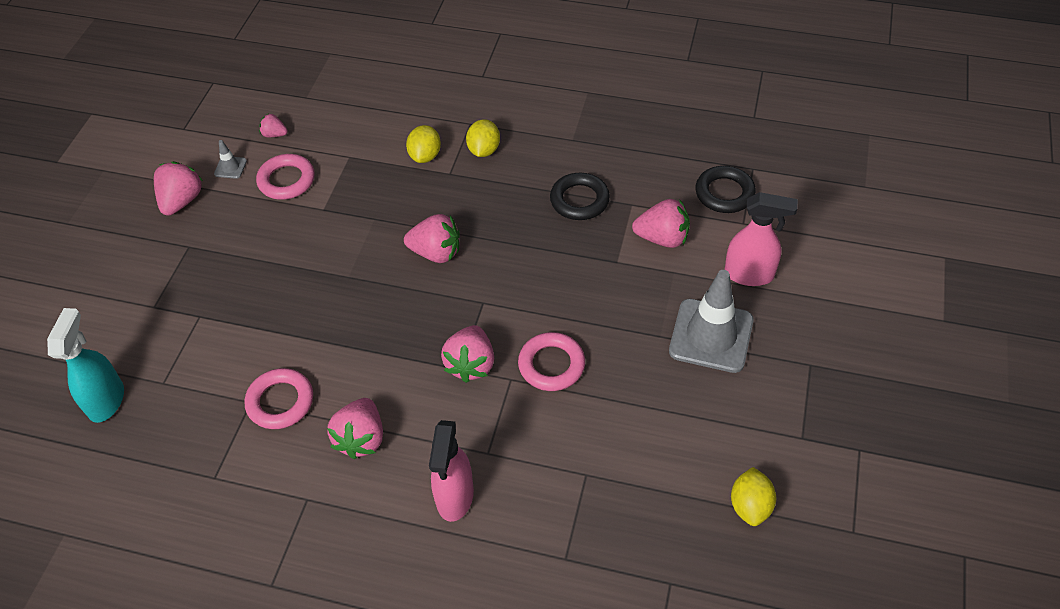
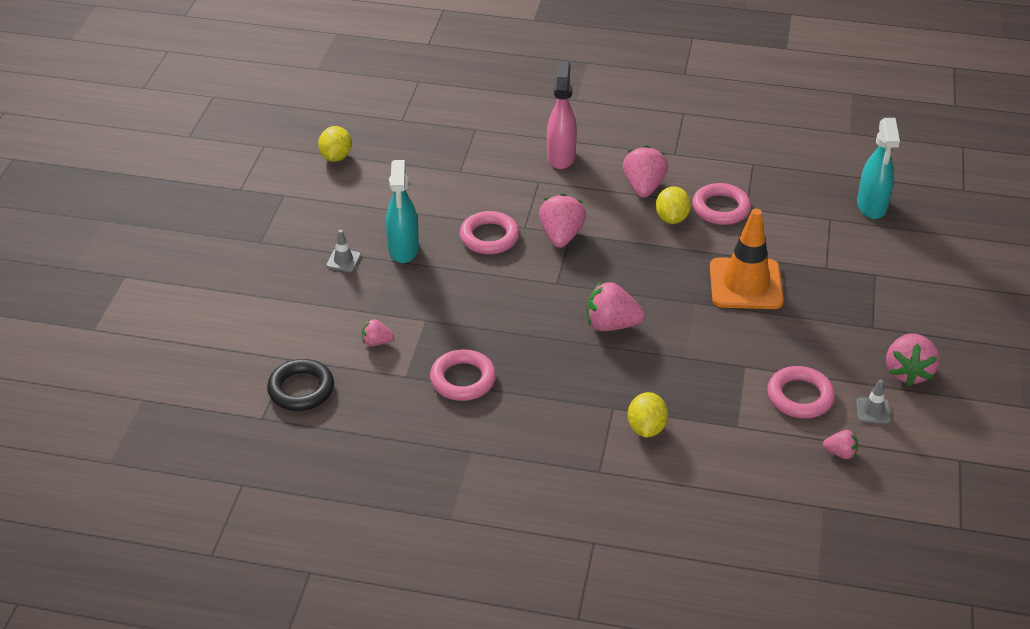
camera: 175 degrees right, 10 degrees down
yellow lemon [466,119,500,157] -> yellow lemon moved to [656,186,691,224]
black ring [550,173,610,220] -> pink ring [430,349,496,401]
pink strawberry [632,199,690,248] -> pink strawberry [362,319,394,346], size x0.54
grey traffic cone [669,270,754,373] -> grey traffic cone [326,230,361,272], size x0.42
pink spray bottle [724,192,798,286] -> none
none -> turquoise spray bottle [386,160,419,263]
none -> orange traffic cone [710,209,784,309]

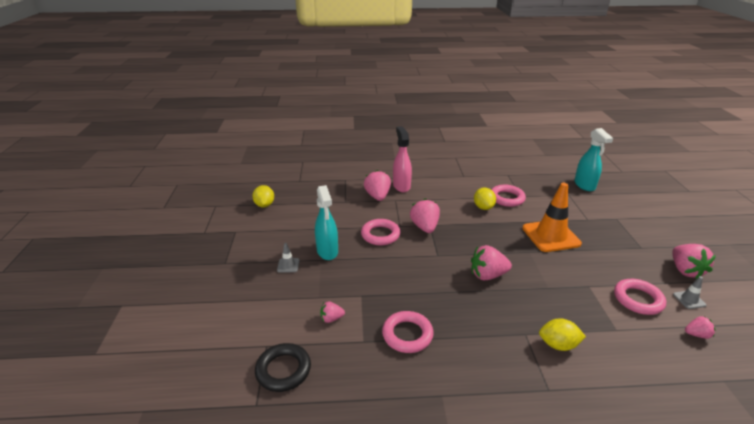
camera: 15 degrees left, 10 degrees down
pink strawberry [623,146,668,198] -> pink strawberry moved to [364,170,391,201]
yellow lemon [628,392,668,438] -> yellow lemon turned 75 degrees counterclockwise [539,318,586,351]

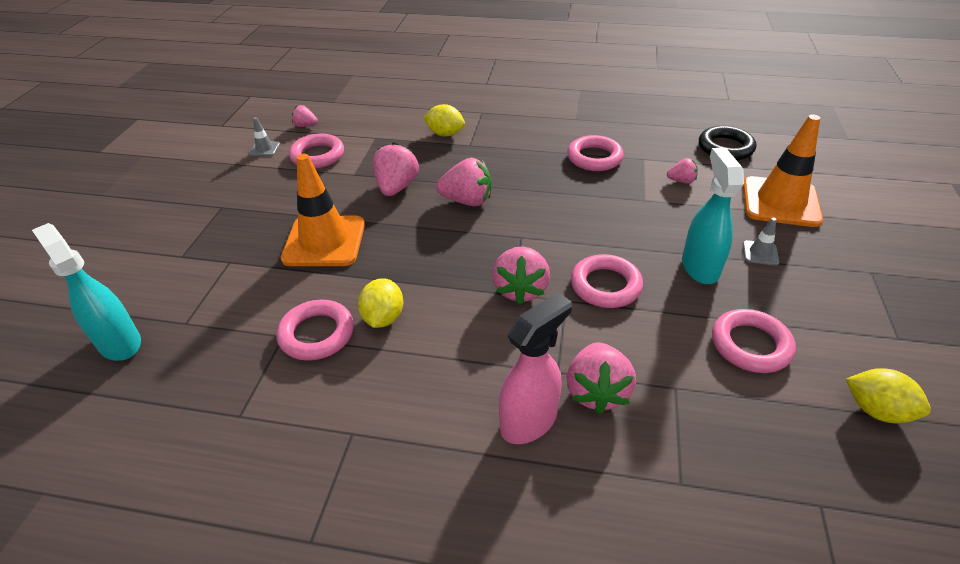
camera: 165 degrees left, 10 degrees up
yellow lemon [252,185,274,208] -> yellow lemon turned 60 degrees counterclockwise [846,368,931,423]
pink spray bottle [393,126,412,192] -> pink spray bottle turned 135 degrees counterclockwise [499,292,572,444]
turquoise spray bottle [574,128,613,191] -> turquoise spray bottle turned 45 degrees counterclockwise [32,223,141,361]
pink strawberry [673,244,716,279] -> pink strawberry moved to [373,142,419,196]
none -> pink ring [712,309,796,373]
none -> orange traffic cone [743,115,823,227]

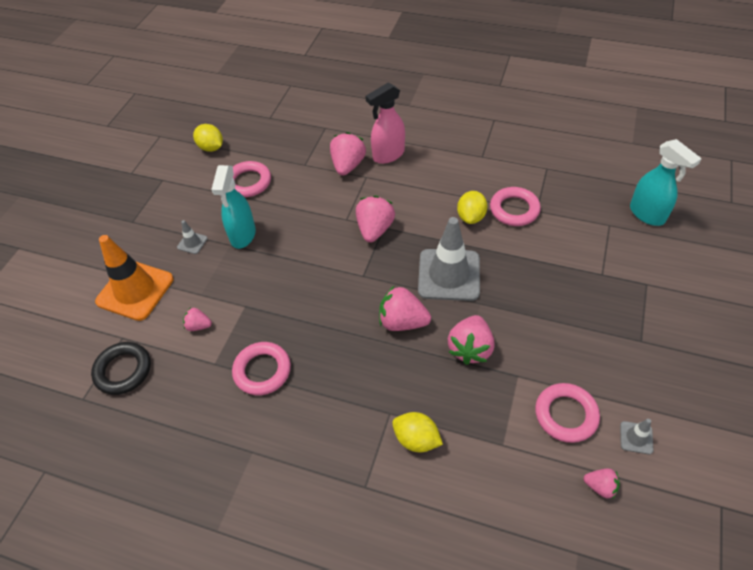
camera: 170 degrees left, 10 degrees up
orange traffic cone [281,154,365,266] -> none
pink ring [571,254,643,308] -> none
none -> grey traffic cone [418,217,480,301]

